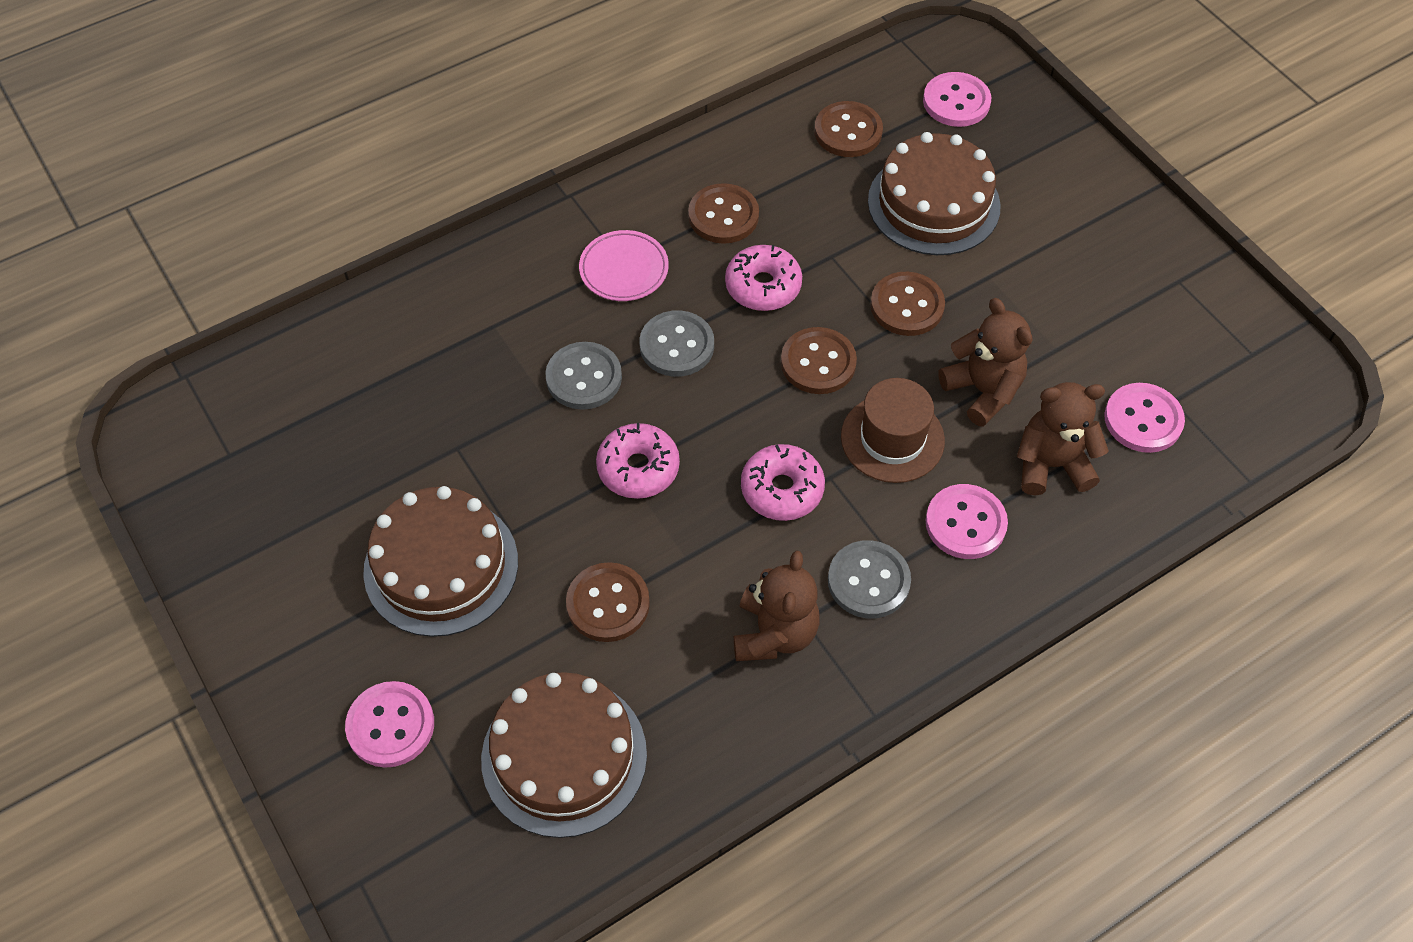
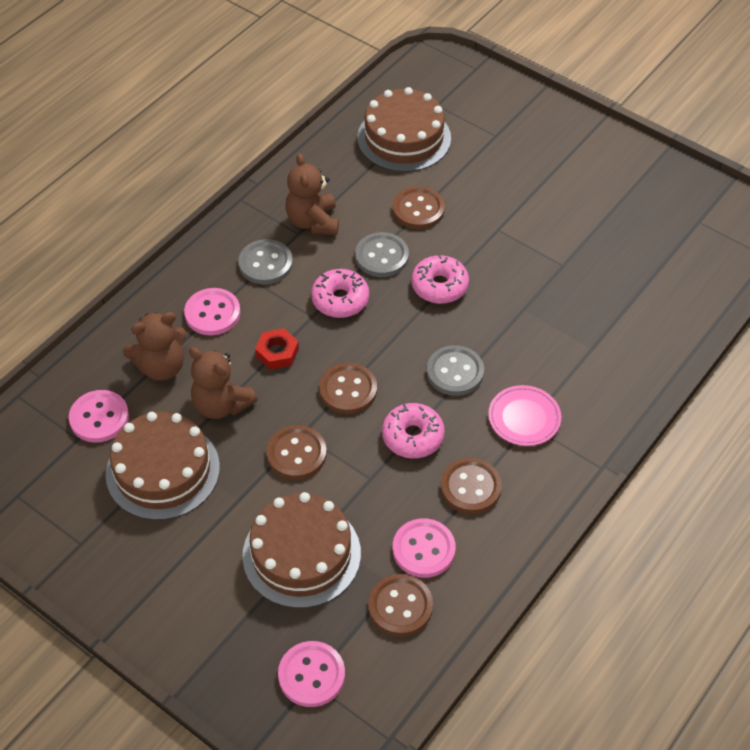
camera: 160 degrees right, 5 degrees down
pink button [345,681,434,768] -> pink button moved to [393,518,456,578]
brown cake [363,486,518,637] -> brown cake moved to [106,412,220,520]
grey button [545,342,622,410] -> grey button moved to [355,232,409,277]
brown hat [841,378,945,483] -> red nut [255,328,299,370]

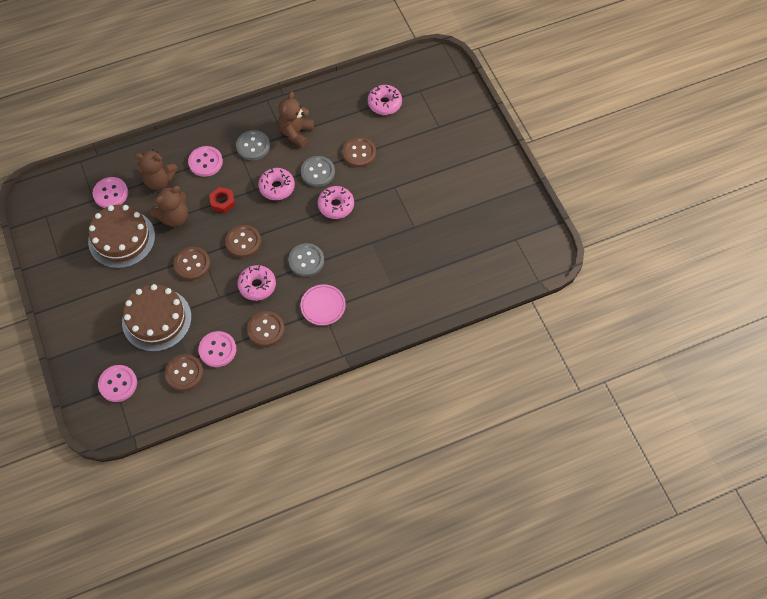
camera: 30 degrees right, 10 degrees up
brown teddy bear [189,347,258,419] -> brown teddy bear turned 105 degrees counterclockwise [150,186,188,227]
brown cake [357,87,451,172] -> pink donut [368,85,402,115]

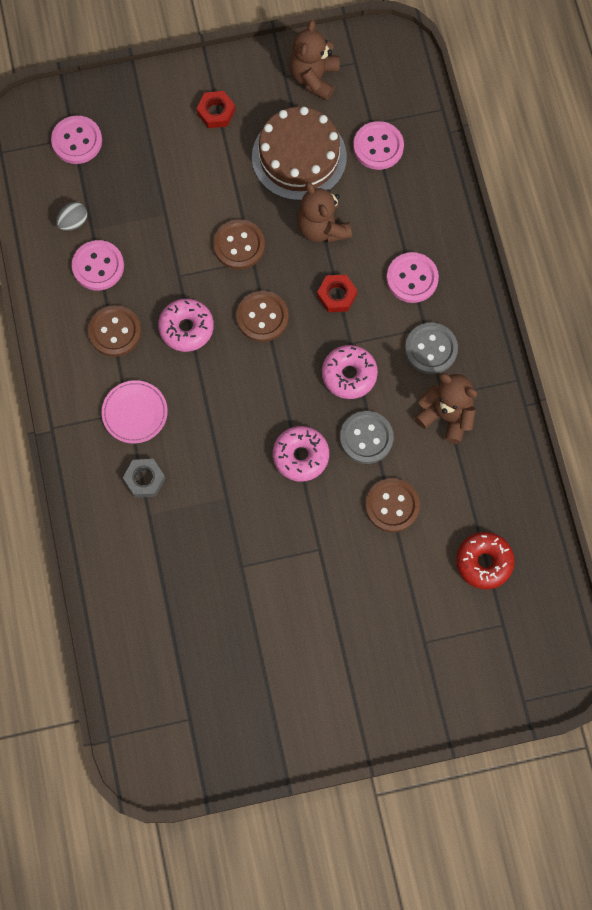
camera: 100 degrees right, 10 degrees up
brown cake [122,284,191,352] -> none
brown teddy bear [134,149,178,190] -> brown teddy bear moved to [289,20,340,100]
brown button [165,354,204,391] -> grey egg [56,202,87,231]
grey button [288,243,324,277] -> none
pink donut [368,85,402,115] -> red donut [456,532,515,589]
none -> grey nut [123,459,165,498]
none -> red nut [196,91,235,128]

